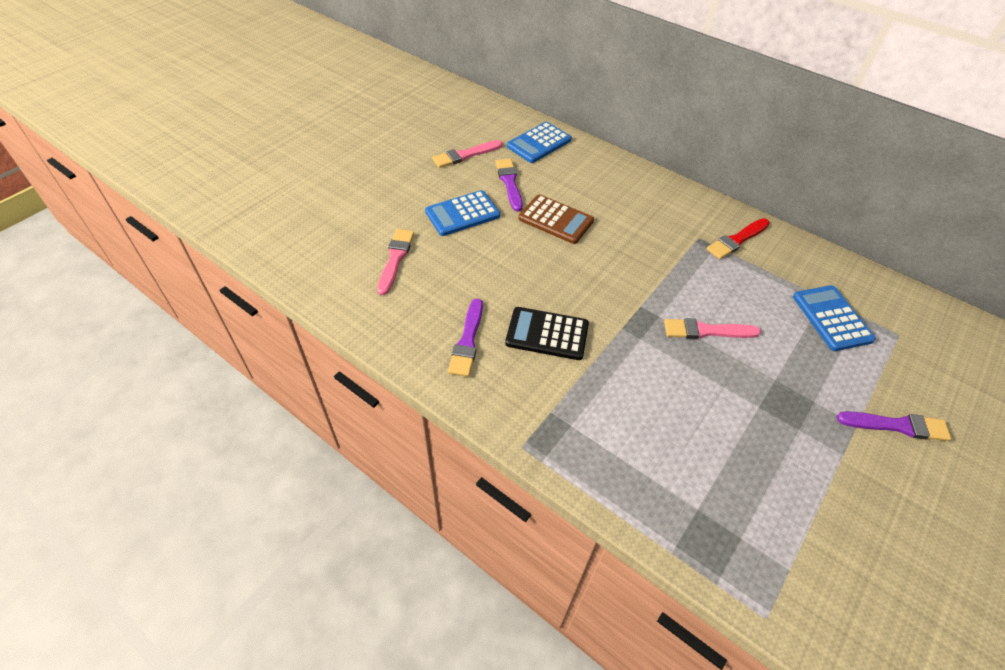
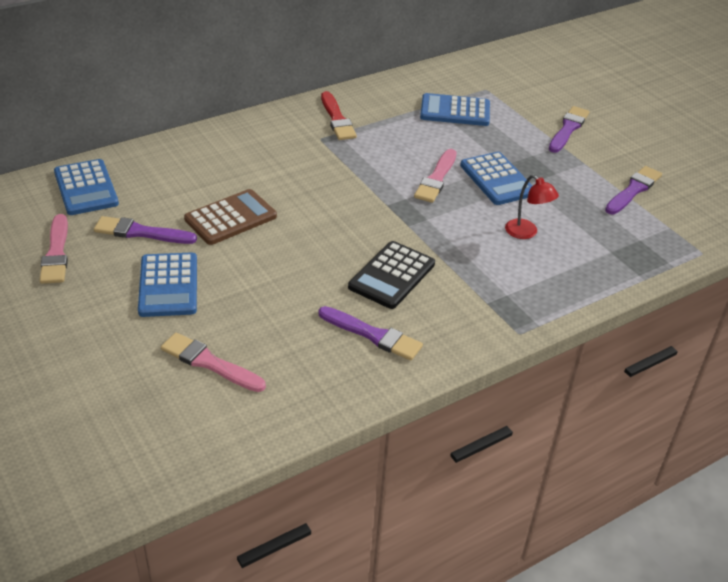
camera: 70 degrees left, 10 degrees down
none -> blue calculator [460,152,533,205]
none -> red lamp [505,175,559,239]
none -> purple brush [605,166,662,214]

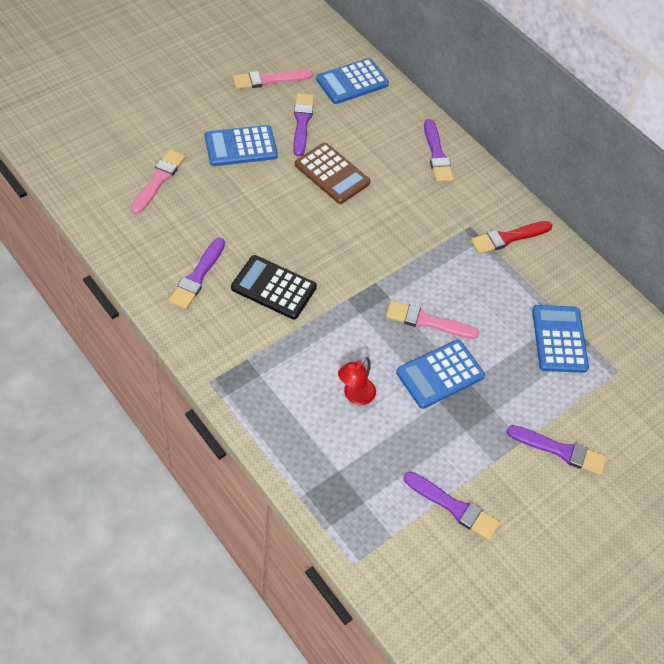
camera: 80 degrees right, 15 degrees up
none -> purple brush [424,119,454,182]

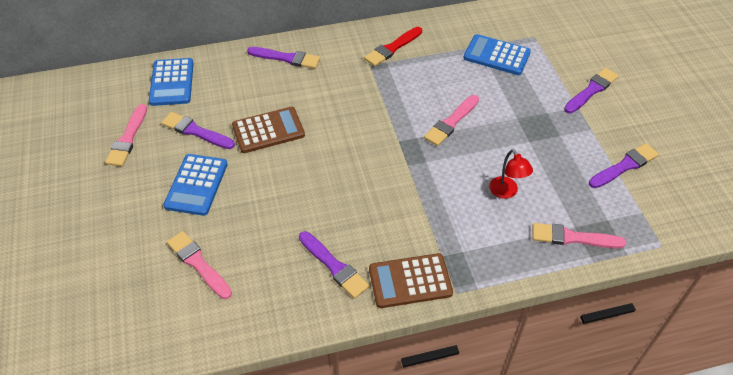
camera: 60 degrees left, 5 degrees down
black calculator [231,255,317,319] -> none
blue calculator [396,340,485,409] -> none
red brush [471,221,553,254] -> red brush turned 45 degrees clockwise [364,27,422,66]
none -> brown calculator [369,253,453,308]
none -> pink brush [533,223,626,249]

